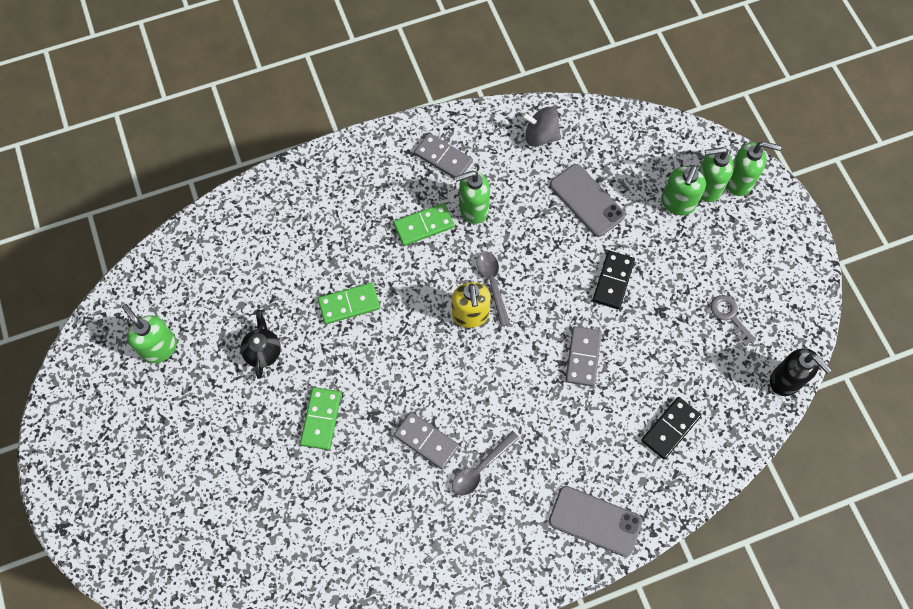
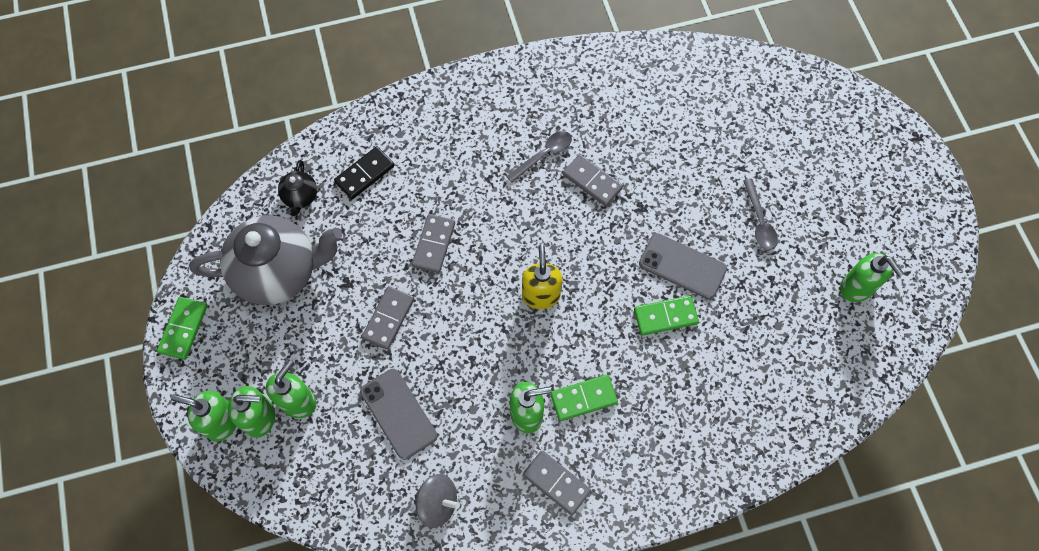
camera: 175 degrees left, 0 degrees up
black teapot [241,310,281,379] -> black teapot moved to [278,160,317,216]
green domino [300,387,342,450] -> green domino moved to [157,297,208,360]
grey spoon [477,251,510,327] -> grey spoon moved to [743,178,778,250]
grey phone [549,486,642,557] -> grey phone moved to [639,233,727,299]
black domino [593,251,635,309] -> grey domino [362,286,414,350]
grey key [710,295,756,346] -> grey teapot [189,215,342,305]
black soap dispenser [770,348,832,396] -> none

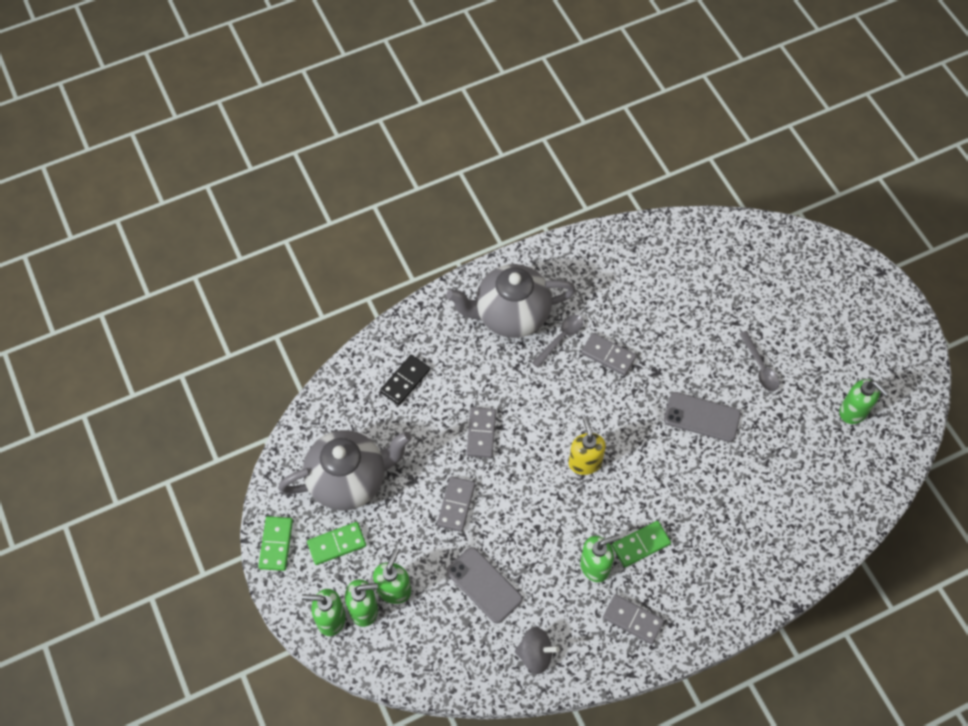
camera: 10 degrees left, 5 degrees down
black teapot [278,160,317,216] -> none
green domino [634,296,699,335] -> green domino moved to [307,522,366,565]
none -> grey teapot [446,264,576,338]

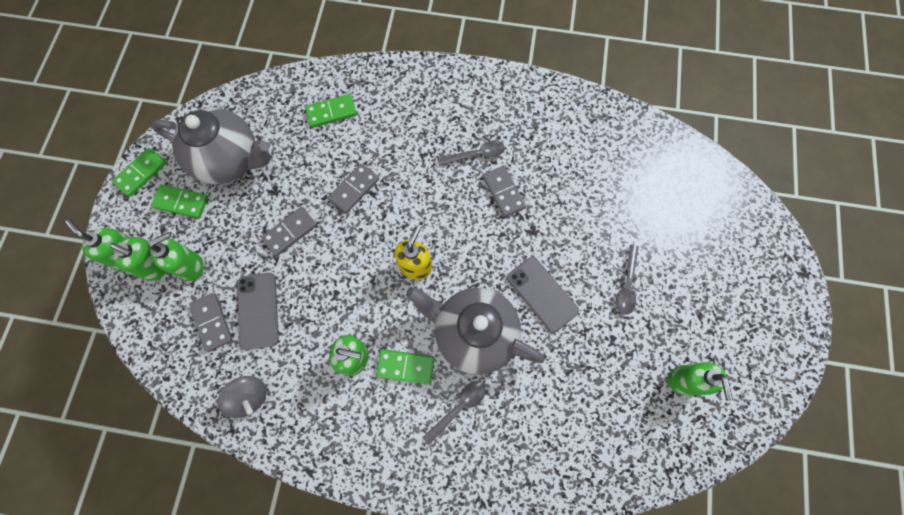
camera: 35 degrees right, 10 degrees up
black domino [380,354,430,405] -> green domino [305,94,357,128]
grey teapot [446,264,576,338] -> grey teapot moved to [406,287,545,375]
grey domino [603,594,664,644] -> grey domino moved to [189,293,233,352]
none -> grey spoon [422,381,486,445]

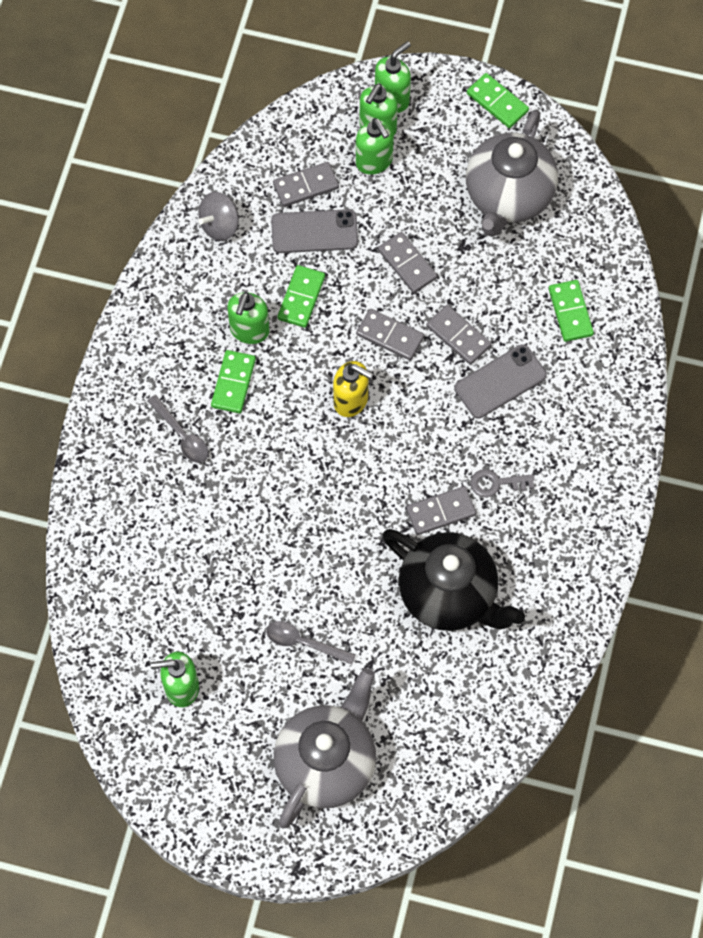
camera: 95 degrees right, 5 degrees down
green domino [151,185,208,218] -> green domino moved to [277,265,325,328]
grey teapot [406,287,545,375] -> grey teapot moved to [274,668,376,828]
grey spoon [437,140,505,166] -> grey key [470,469,535,497]
grey phone [507,257,579,333] -> grey phone moved to [455,344,547,419]
none -> grey domino [356,309,424,360]
none -> black teapot [382,529,525,631]

